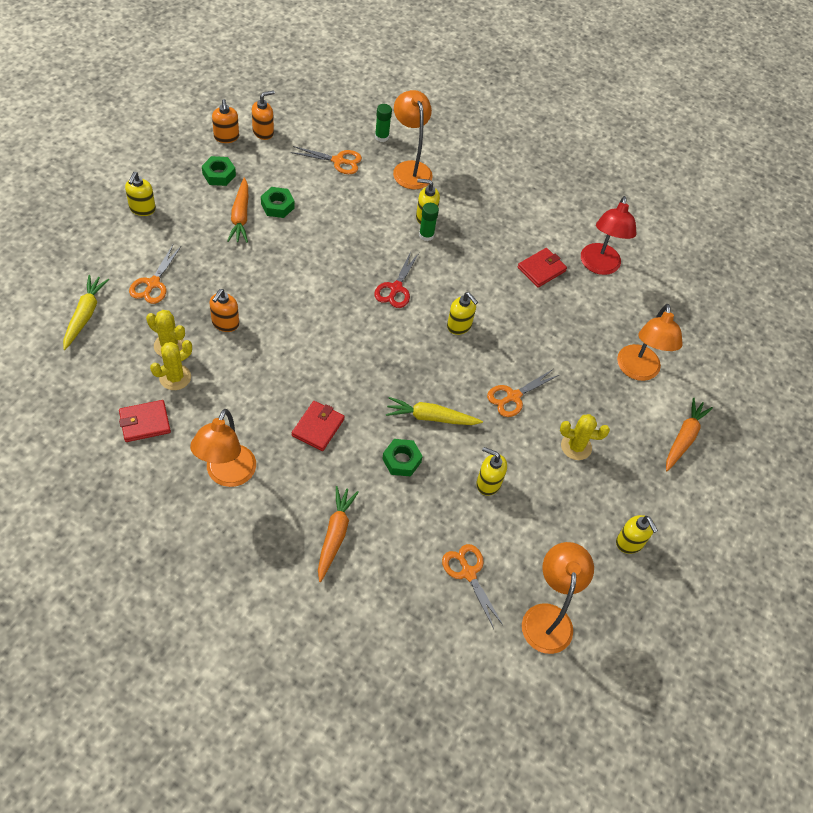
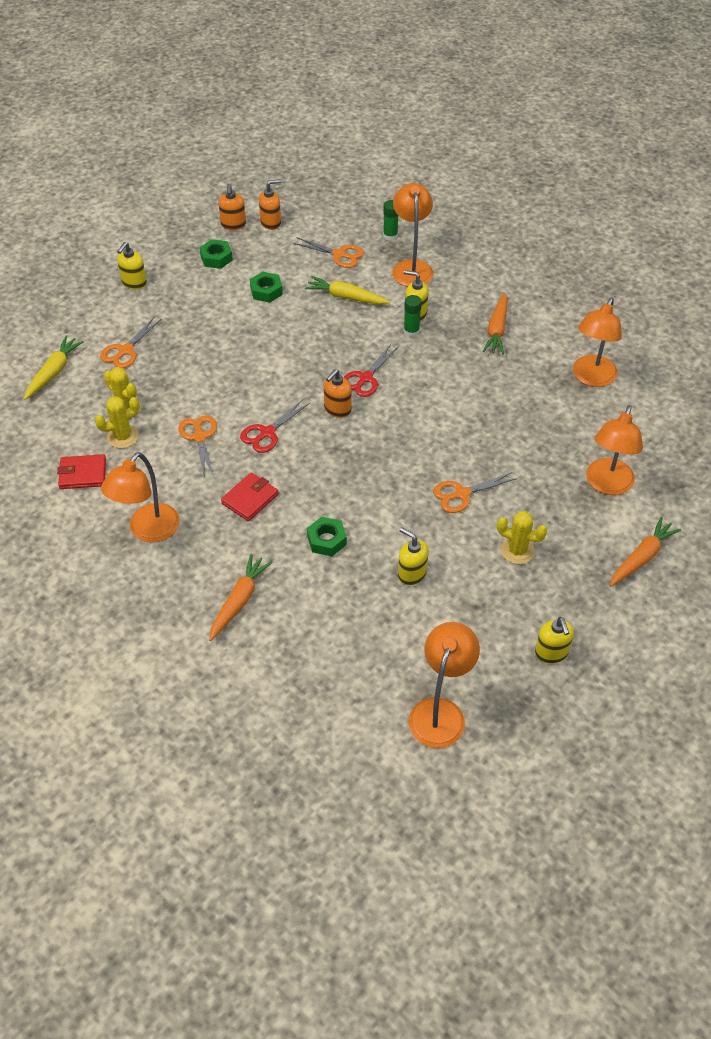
camera: 20 degrees right, 5 degrees down
orange soap dispenser [209,289,239,332] -> orange soap dispenser moved to [324,369,352,418]
orange carrot [227,178,248,243] -> orange carrot moved to [483,292,508,354]
yellow carrot [386,397,483,425] -> yellow carrot moved to [305,276,390,304]
orange scissors [442,544,503,629] -> orange scissors moved to [178,415,217,477]
yellow soap dispenser [447,292,478,335] -> none
red wallet [518,248,567,288] -> none
red lamp [581,196,637,275] -> orange lamp [573,298,622,387]
none -> red scissors [240,399,310,453]

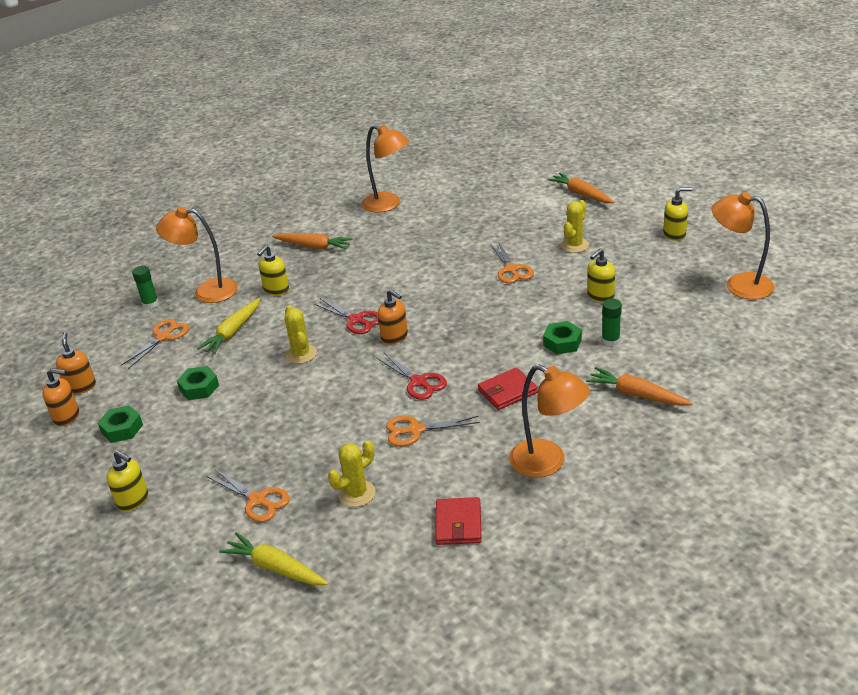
camera: 80 degrees left, 15 degrees down
yellow cactus [95,396,140,448] -> yellow cactus moved to [285,305,317,364]
red wallet [221,472,279,521] -> red wallet turned 75 degrees counterclockwise [478,368,538,410]
green glue stick [404,295,422,337] -> green glue stick moved to [602,299,622,346]
orange lamp [586,405,643,495] -> none

